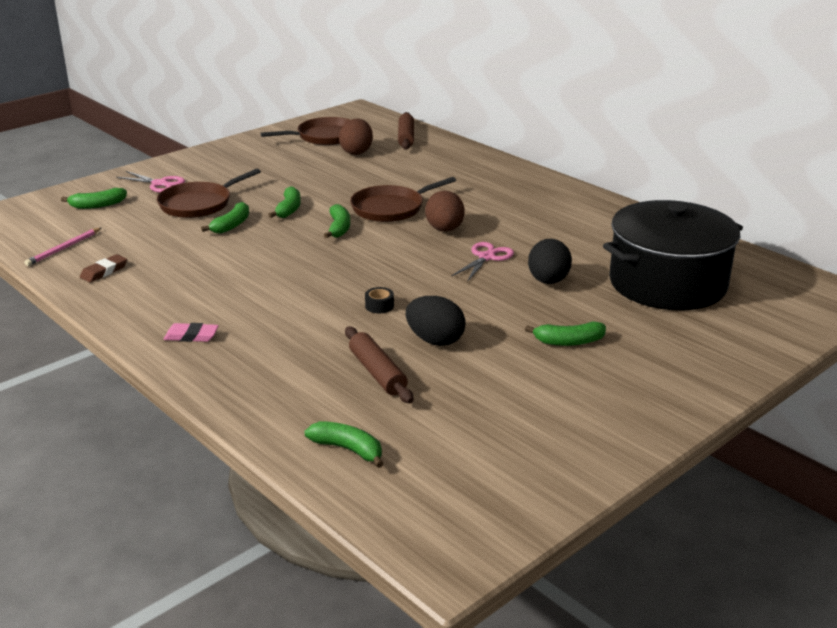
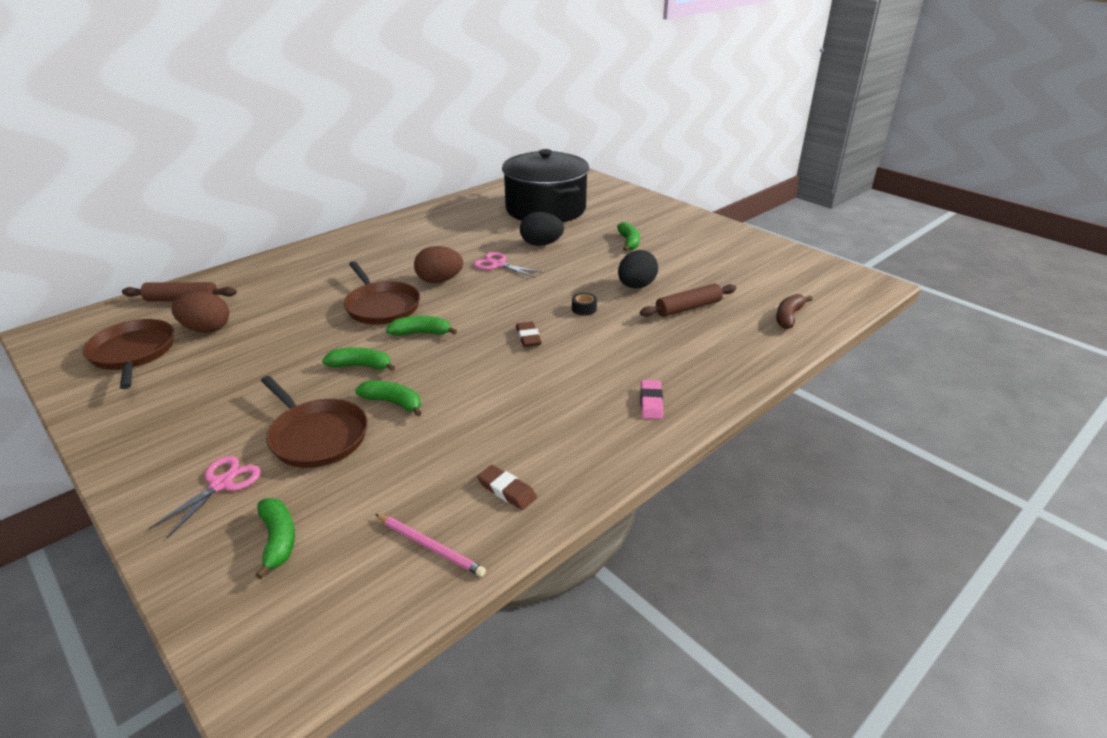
camera: 90 degrees left, 5 degrees up
green banana [304,421,383,468] -> brown banana [776,294,813,329]
none -> brown eraser [516,322,542,347]

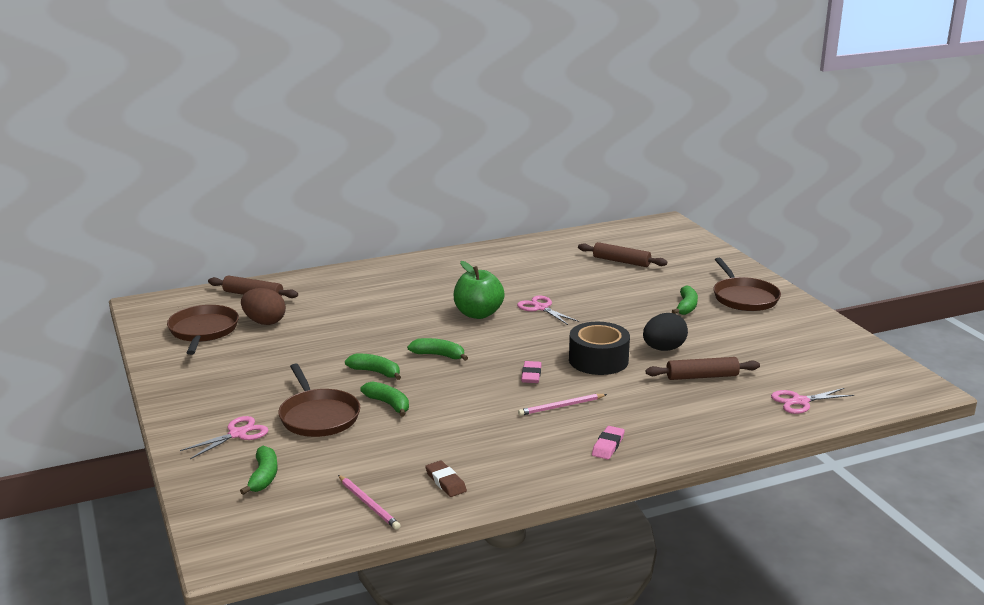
camera: 20 degrees right, 10 degrees down
brown pan [344,261,420,325] -> brown pan moved to [713,258,781,311]
brown egg [414,246,463,283] -> green apple [453,261,505,319]
black pot [502,149,589,222] -> brown rolling pin [578,242,667,267]
brown eraser [516,322,542,347] -> pink eraser [521,361,542,383]
black egg [520,212,564,246] -> none
black tape [572,293,597,316] -> black tape [569,322,630,375], size x2.43
brown banana [776,294,813,329] -> pink scissors [771,388,854,414]
none -> pink pencil [518,394,607,416]

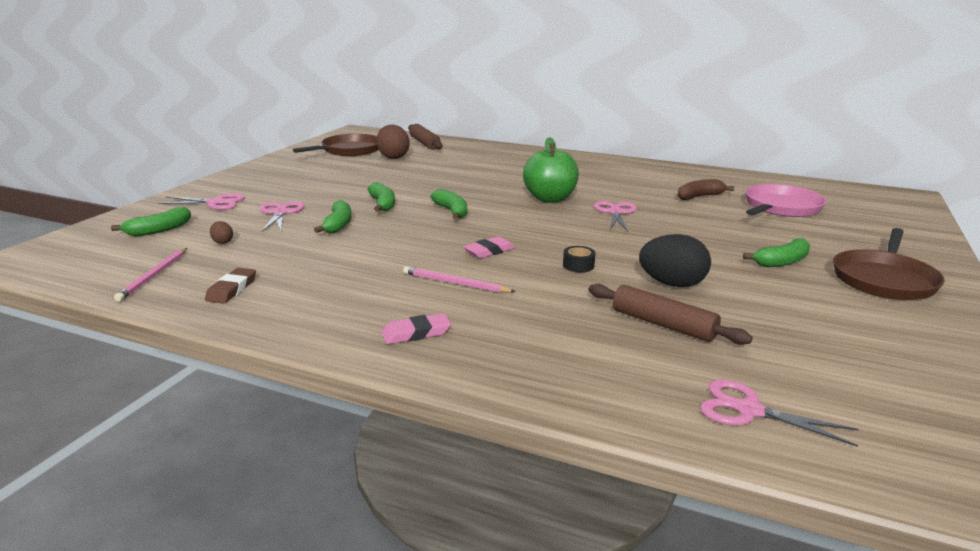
camera: 45 degrees right, 0 degrees up
brown pan [278,364,360,437] -> pink scissors [260,201,304,232]
black tape [569,322,630,375] -> black tape [563,246,595,272], size x0.41
brown rolling pin [578,242,667,267] -> pink pan [745,184,826,217]
none -> brown egg [210,221,233,244]
none -> brown banana [678,179,734,200]

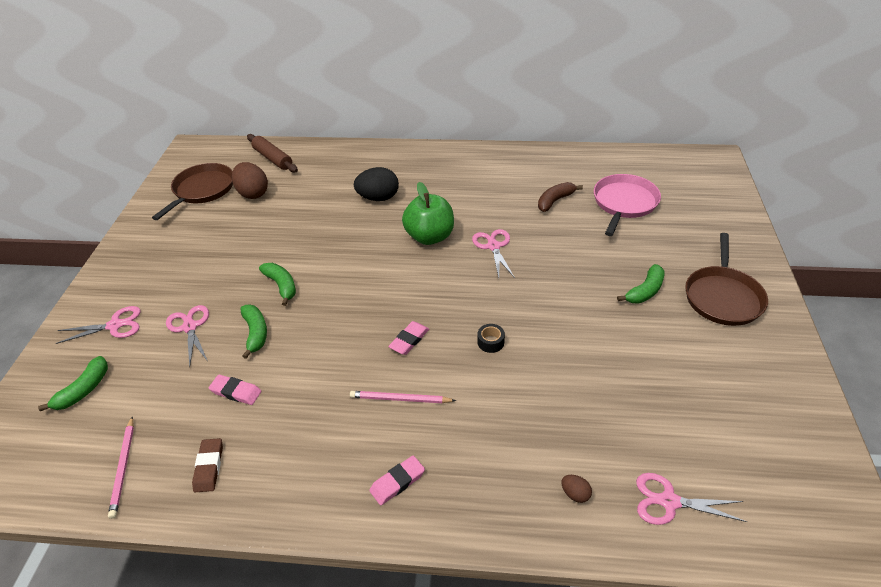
camera: 15 degrees left, 20 degrees up
brown egg [210,221,233,244] -> brown egg moved to [561,475,592,503]
green banana [430,189,467,219] -> none
brown rolling pin [589,284,753,345] -> none
black egg [639,234,711,287] -> black egg moved to [354,167,399,201]
none -> pink eraser [209,375,261,405]

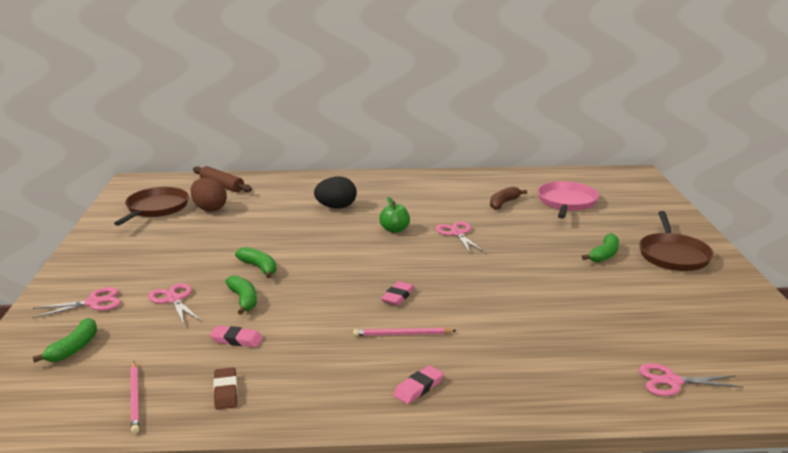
camera: 10 degrees left, 20 degrees down
green apple [402,182,454,245] -> green apple [379,197,410,233], size x0.62
black tape [477,324,505,353] -> none
brown egg [561,475,592,503] -> none

